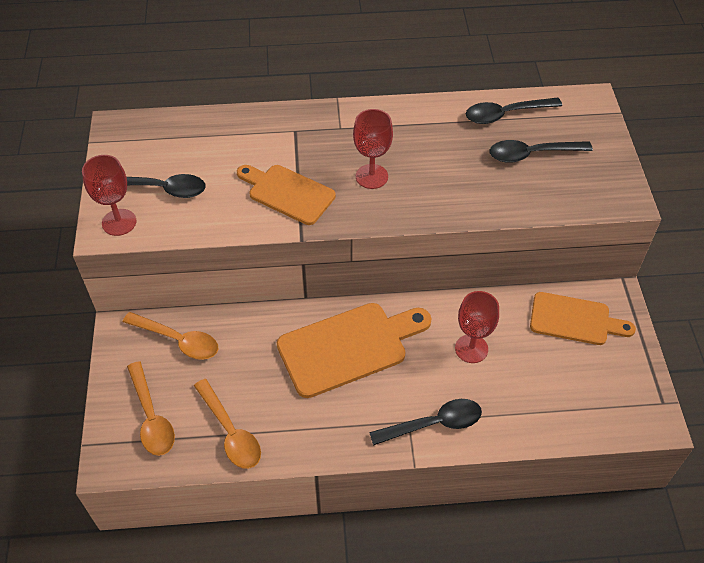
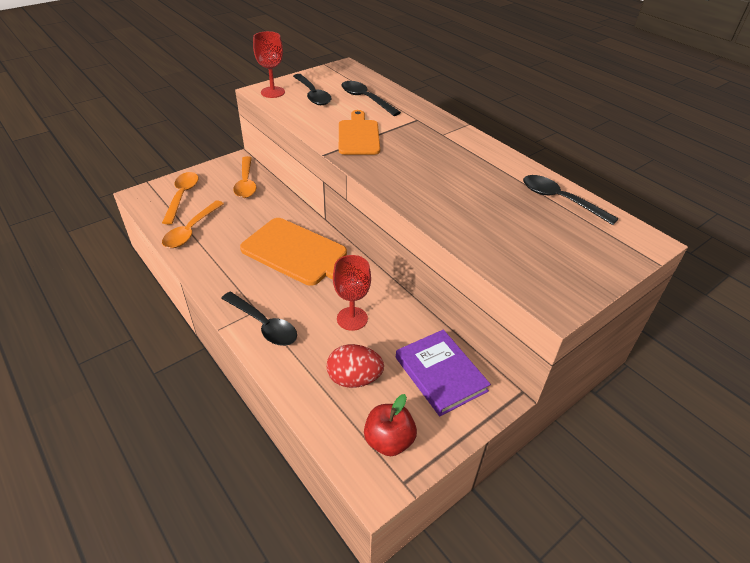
camera: 55 degrees right, 10 degrees down
orange spoon [127,361,175,456] -> orange spoon turned 150 degrees clockwise [162,172,199,224]
red goblet [353,109,393,189] -> none
black spoon [490,140,593,163] -> black spoon moved to [341,81,401,116]
orange cutting board [530,292,636,345] -> purple book [396,329,491,416]
none -> red egg [327,344,384,388]
none -> red apple [364,394,417,456]

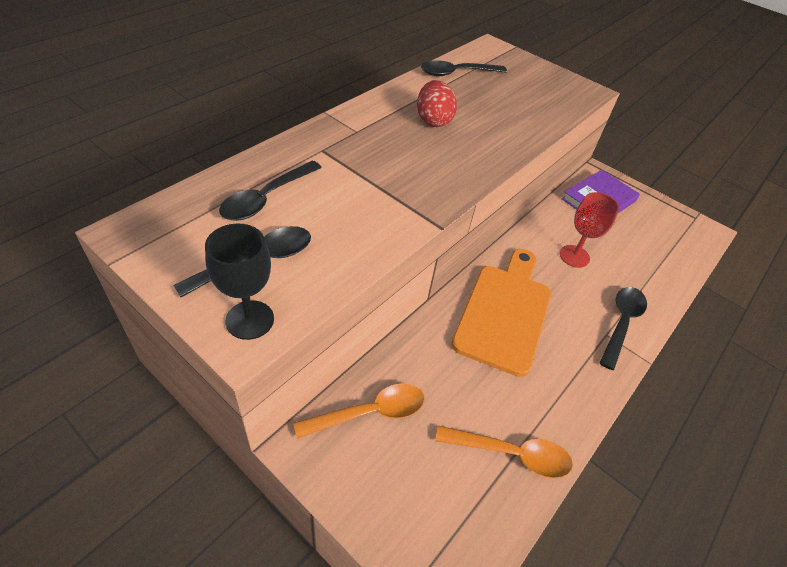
camera: 105 degrees left, 5 degrees up
orange spoon [162,172,199,224] -> none
red goblet [253,31,285,98] -> black goblet [205,223,274,340]
red egg [327,344,384,388] -> red egg moved to [417,80,457,127]
orange cutting board [339,110,380,155] -> none
red apple [364,394,417,456] -> none
black spoon [523,175,619,225] -> black spoon turned 45 degrees clockwise [421,60,507,76]

